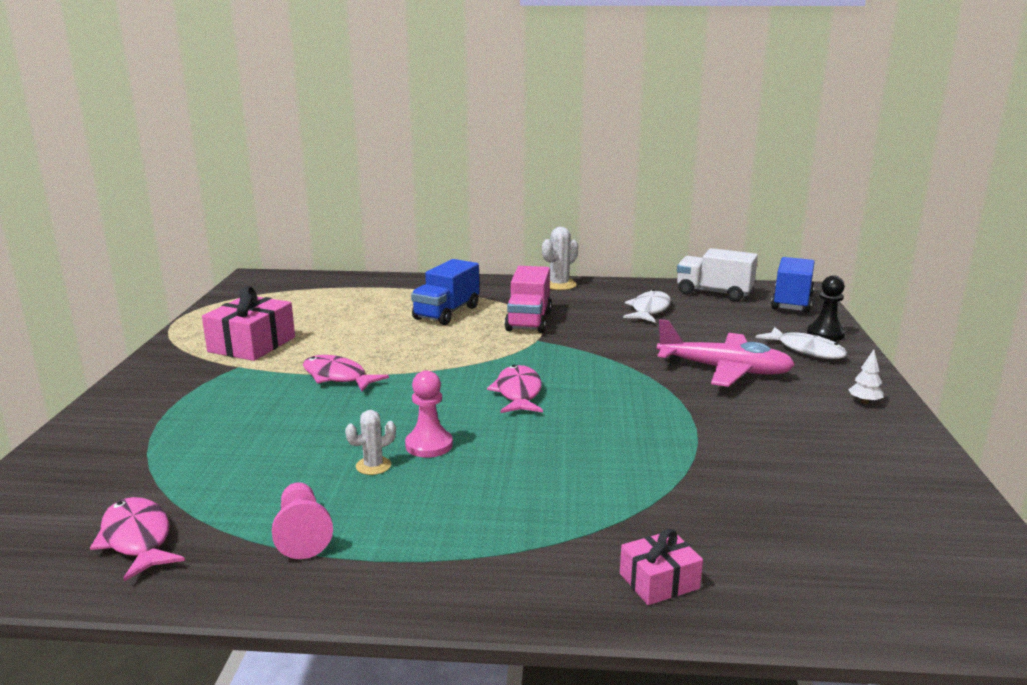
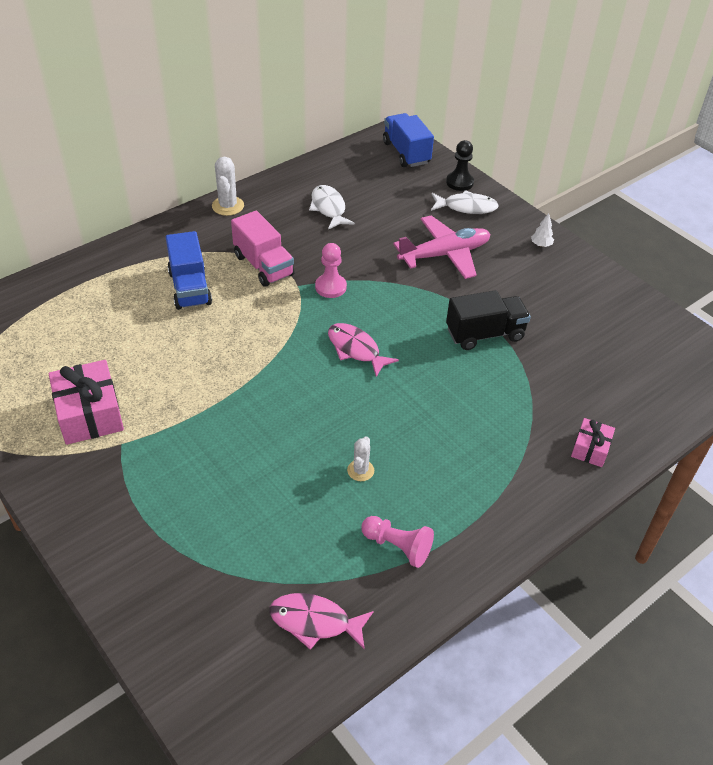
camera: 45 degrees left, 25 degrees up
pink fish [303,355,389,392] -> none
pink pawn [405,371,453,458] -> pink pawn moved to [315,243,347,298]
white truck [677,248,758,301] -> none
none -> black truck [446,290,531,350]

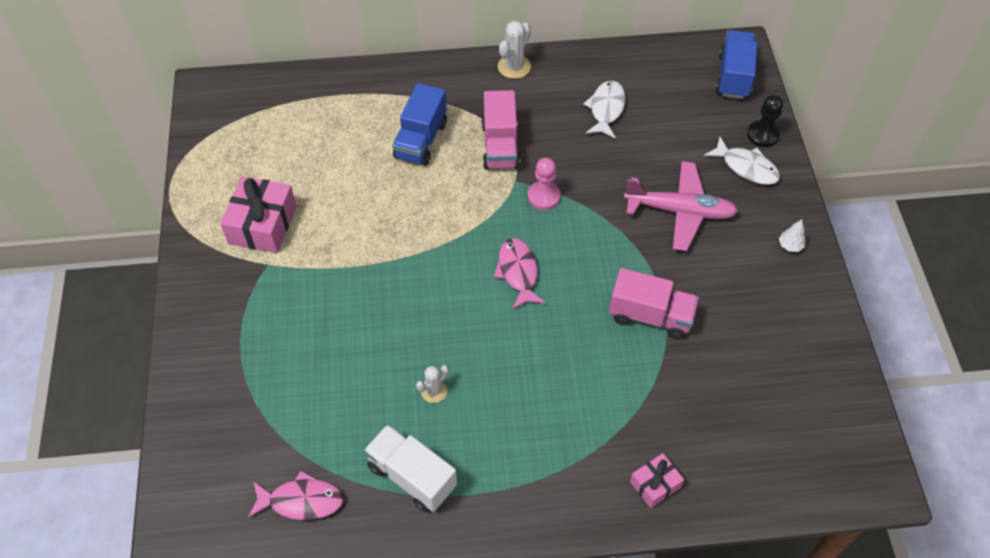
camera: 35 degrees right, 10 degrees up
pink fish [269,593,373,650] -> pink fish turned 135 degrees clockwise [248,471,344,520]
pink pawn [361,516,434,568] -> white truck [364,424,457,512]
black truck [446,290,531,350] -> pink truck [609,268,699,340]

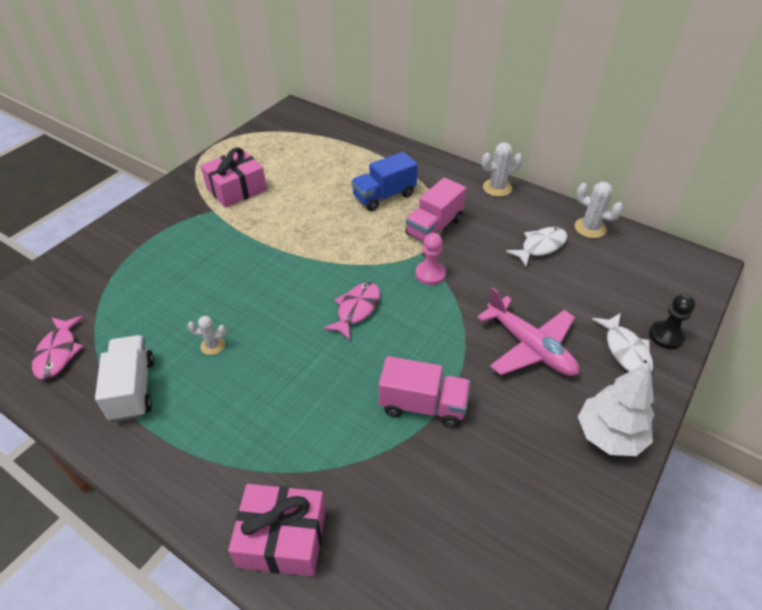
camera: 40 degrees right, 10 degrees down
pink fish [248,471,344,520] -> pink fish turned 45 degrees clockwise [32,316,83,380]
pink truck [609,268,699,340] -> pink truck turned 45 degrees counterclockwise [379,356,471,428]
pink gift [630,453,684,508] -> pink gift [228,484,326,577], size x1.79
blue truck [716,30,757,99] -> none
white tree [779,219,805,252] -> white tree [578,361,655,456], size x2.40
none -> white cactus [575,182,623,238]

